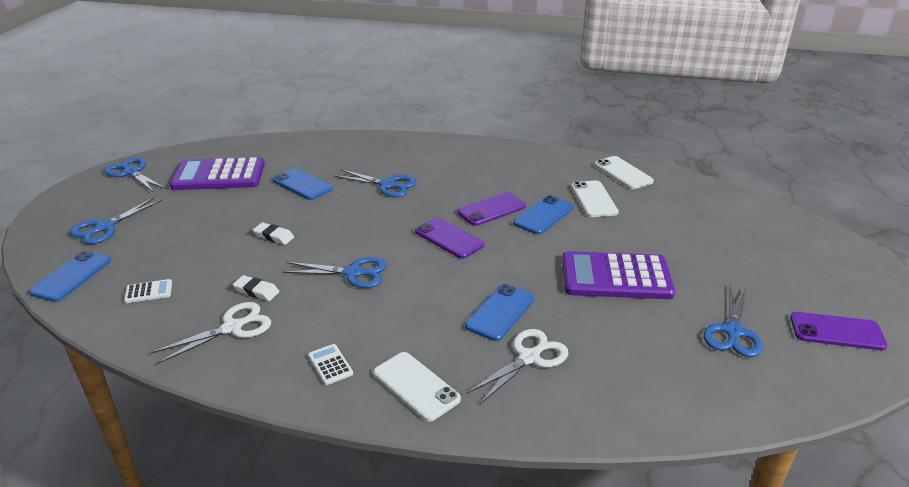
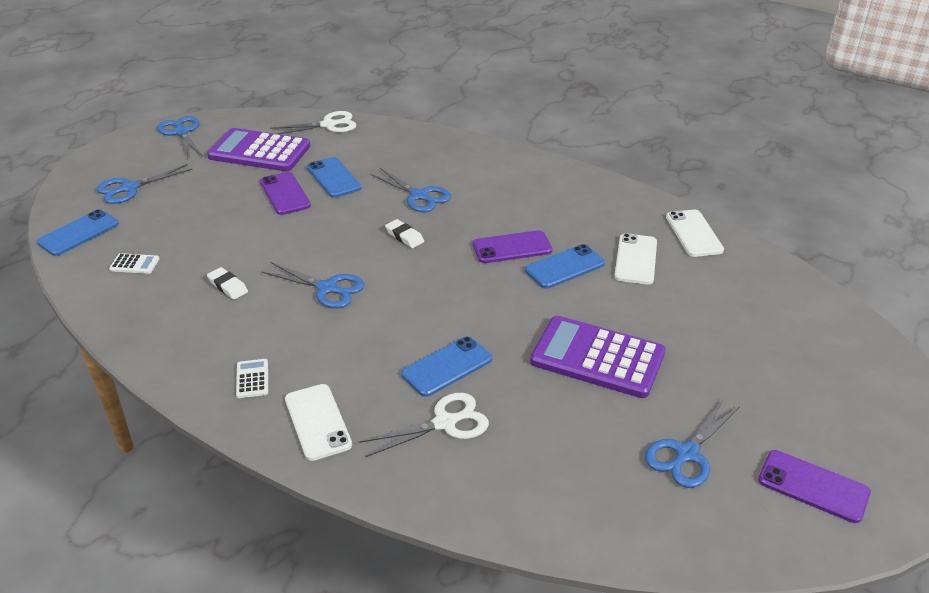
camera: 20 degrees right, 5 degrees up
white scissors [151,302,271,364] -> white scissors moved to [270,111,356,134]
white eraser [253,222,294,245] -> white eraser moved to [385,219,424,248]
purple phone [415,217,485,259] -> purple phone moved to [260,172,311,215]

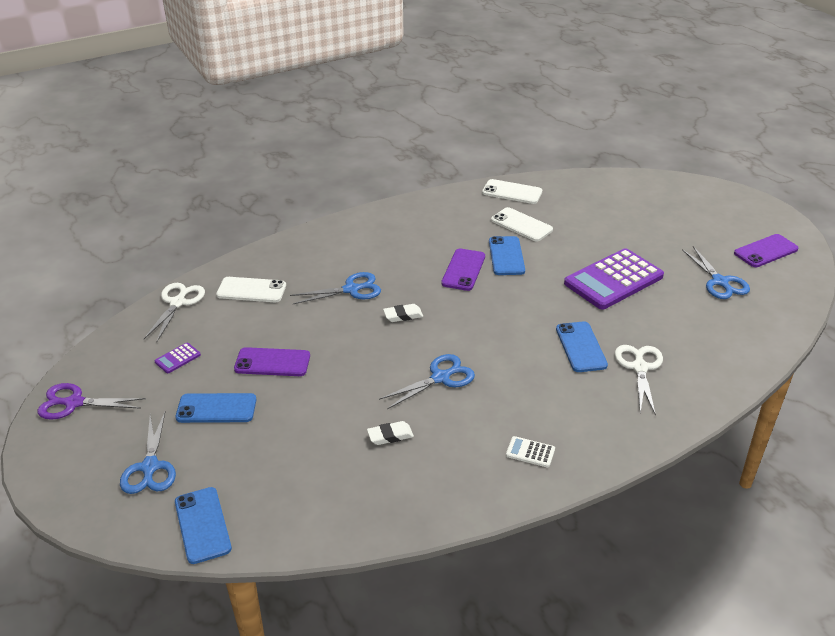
camera: 60 degrees left, 0 degrees up
white calculator [109,253,159,274] -> none
blue scissors [157,116,203,158] -> purple scissors [37,383,146,420]
purple calculator [207,128,311,171] -> purple calculator [155,343,201,373], size x0.40
white phone [285,384,352,461] -> white phone moved to [216,277,286,302]
blue phone [307,157,362,198] -> blue phone moved to [175,393,256,423]

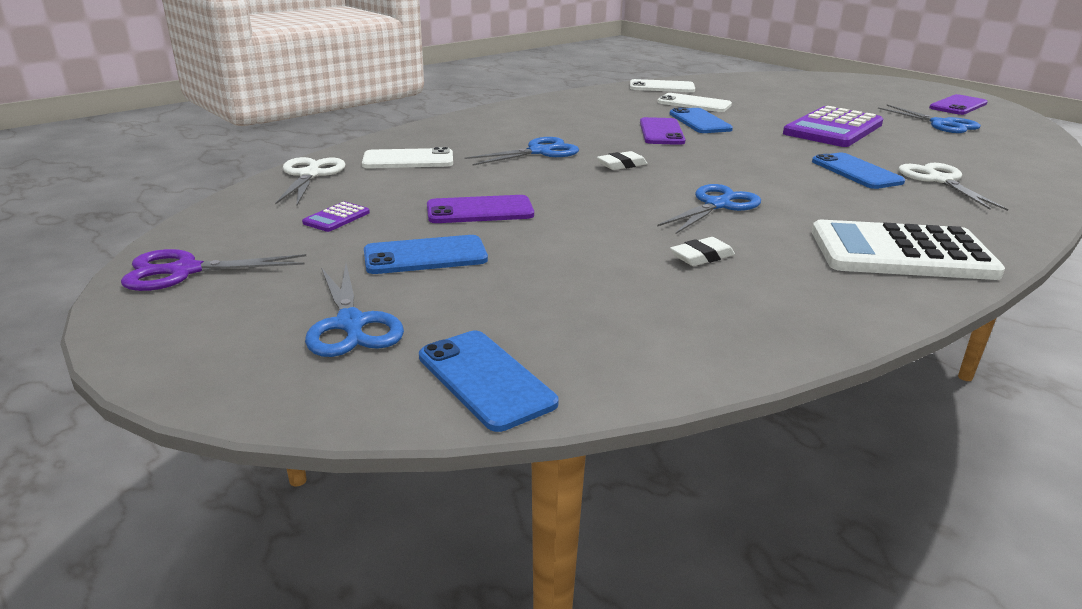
camera: 15 degrees left, 10 degrees down
white calculator [506,436,555,468] -> white calculator [812,220,1005,280], size x2.49

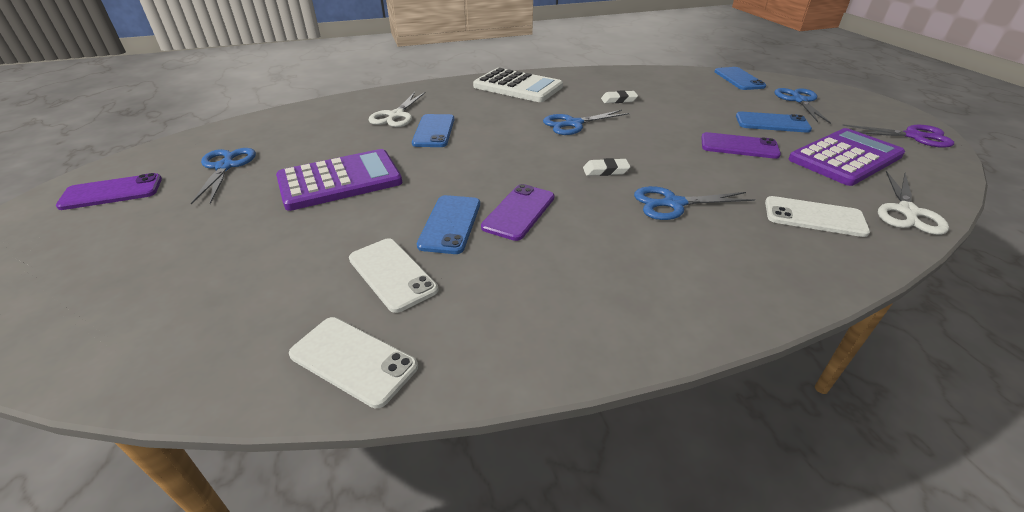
camera: 155 degrees left, 10 degrees up
purple calculator [302,202,370,232] -> purple calculator [788,128,905,186], size x2.49

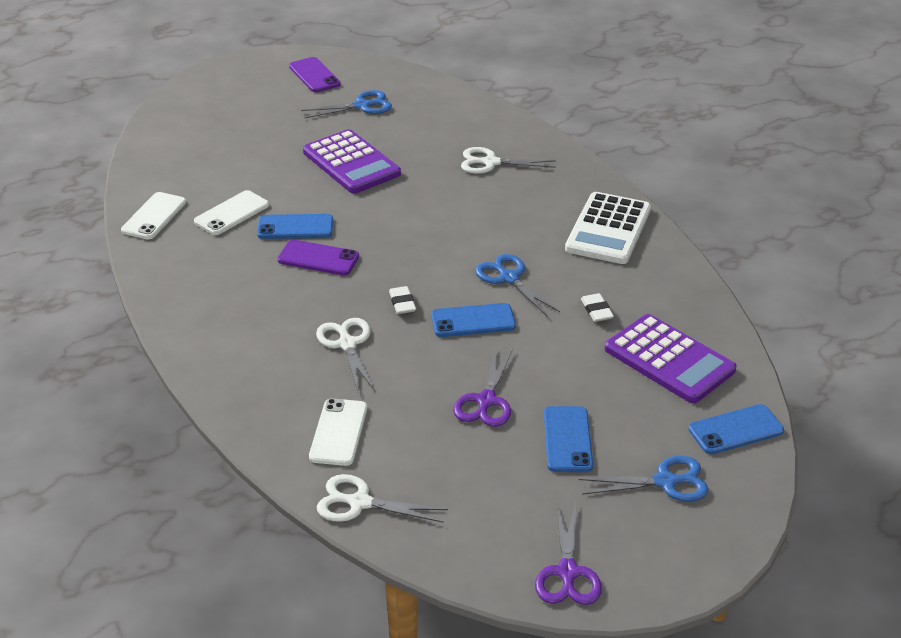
camera: 80 degrees right, 0 degrees up
blue phone [412,114,454,147] -> blue phone moved to [431,303,516,337]
blue scissors [634,186,755,220] -> white scissors [316,318,375,391]
purple phone [701,132,781,159] -> purple scissors [453,347,513,427]
purple calculator [788,128,905,186] -> purple calculator moved to [605,314,736,403]

